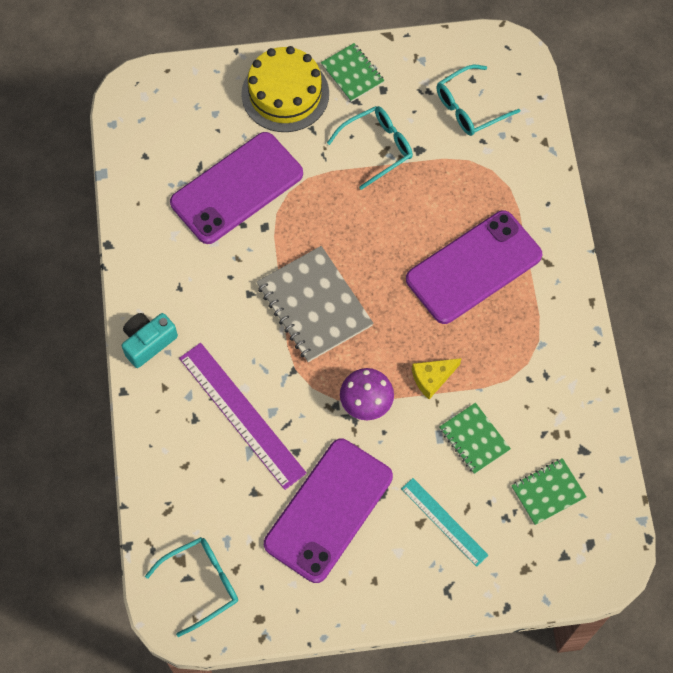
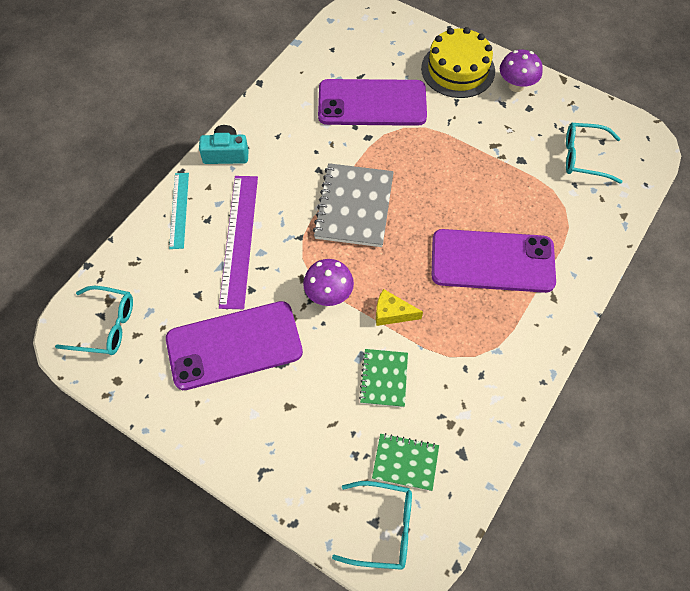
camera: 40 degrees right, 5 degrees down
green notebook [321,43,385,102] -> purple mushroom [500,49,543,92]
turquoise glasses [327,106,413,190] -> turquoise glasses moved to [332,481,412,570]
turquoise ruler [401,478,489,567] -> turquoise ruler moved to [169,173,189,249]

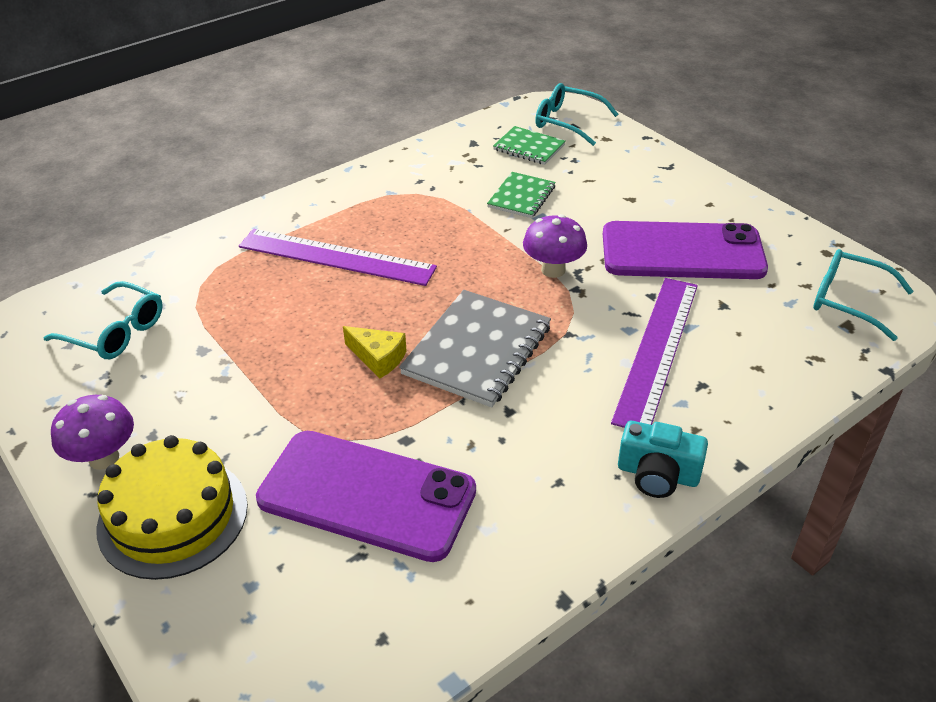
camera: 160 degrees left, 20 degrees down
turquoise ruler [169,173,189,249] -> none
yellow cheese [376,289,423,326] -> yellow cheese moved to [343,326,407,379]
purple phone [432,229,556,293] -> purple ruler [239,229,437,286]

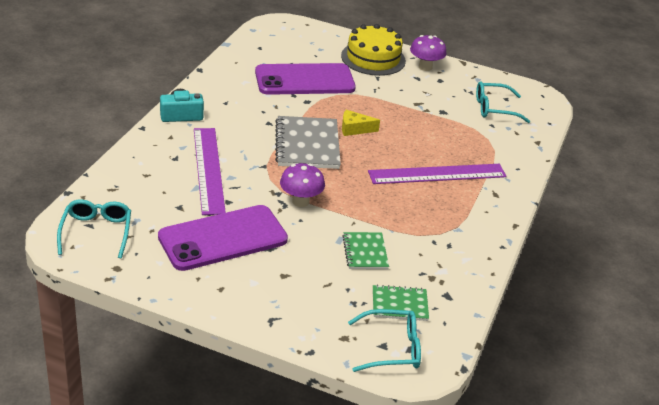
camera: 145 degrees right, 5 degrees down
turquoise glasses [813,249,914,341] -> turquoise glasses turned 90 degrees counterclockwise [57,199,131,258]

